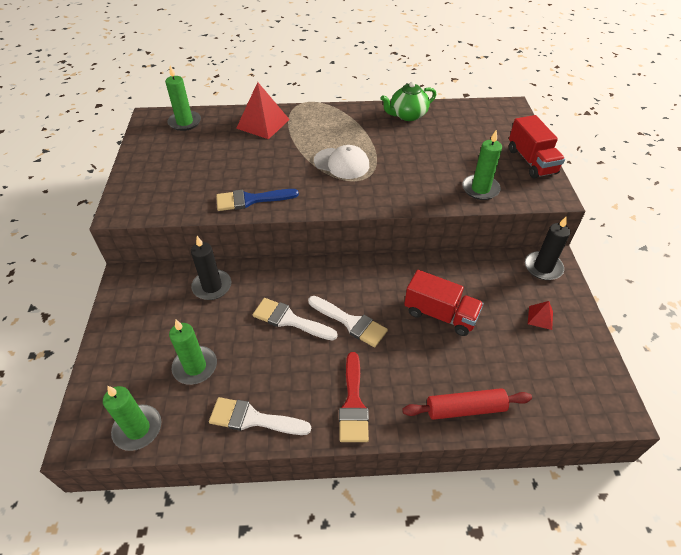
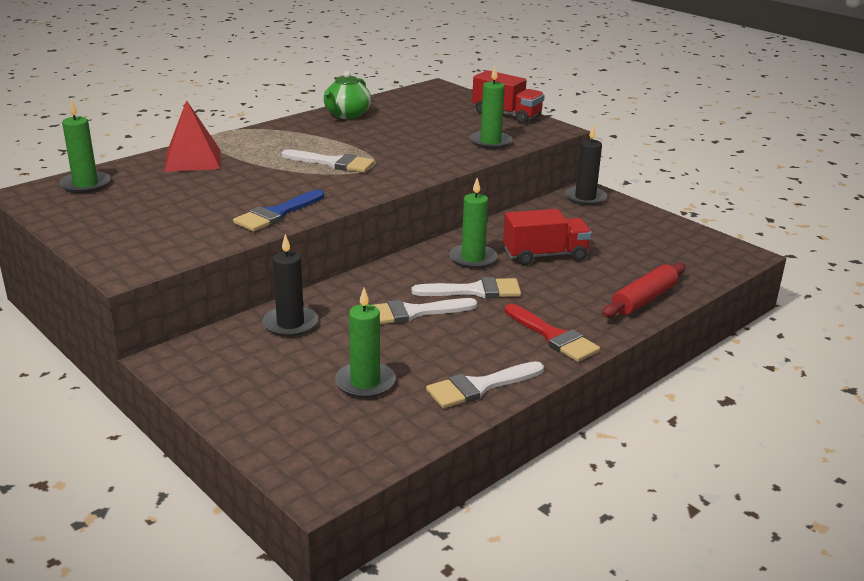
camera: 40 degrees left, 20 degrees down
green candle [103,386,162,451] -> green candle moved to [449,178,497,269]
white cap [314,145,369,179] -> white brush [281,149,375,173]
red pyramid [528,301,553,330] -> none

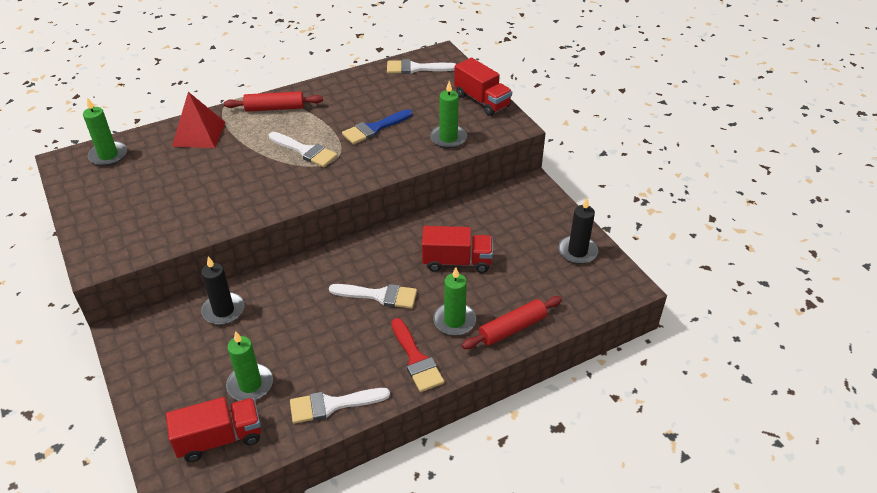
camera: 15 degrees right, 15 degrees up
blue brush [233,190,324,232] -> blue brush moved to [342,109,412,144]
green teapot [324,71,371,119] -> none
white brush [373,298,477,324] -> white brush moved to [387,59,456,74]
green candle [449,178,497,269] -> green candle moved to [433,267,476,336]
black candle [565,124,607,206] -> black candle moved to [558,198,598,264]
none -> red truck [166,397,261,462]
none -> red rolling pin [224,91,323,112]

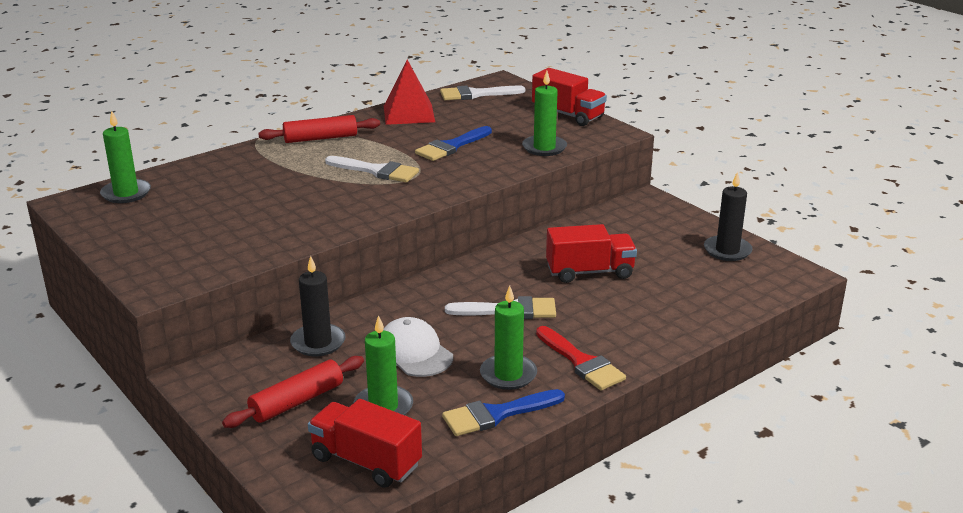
camera: 10 degrees left, 15 degrees down
red truck [166,397,261,462] -> red truck turned 120 degrees counterclockwise [308,399,422,488]
red pyramid [172,92,226,148] -> red pyramid moved to [384,60,435,125]
white brush [290,388,390,424] -> blue brush [442,389,565,436]
green candle [433,267,476,336] -> green candle moved to [480,286,537,390]
red rolling pin [462,296,562,349] -> red rolling pin moved to [222,356,364,428]
none -> white cap [383,317,453,377]

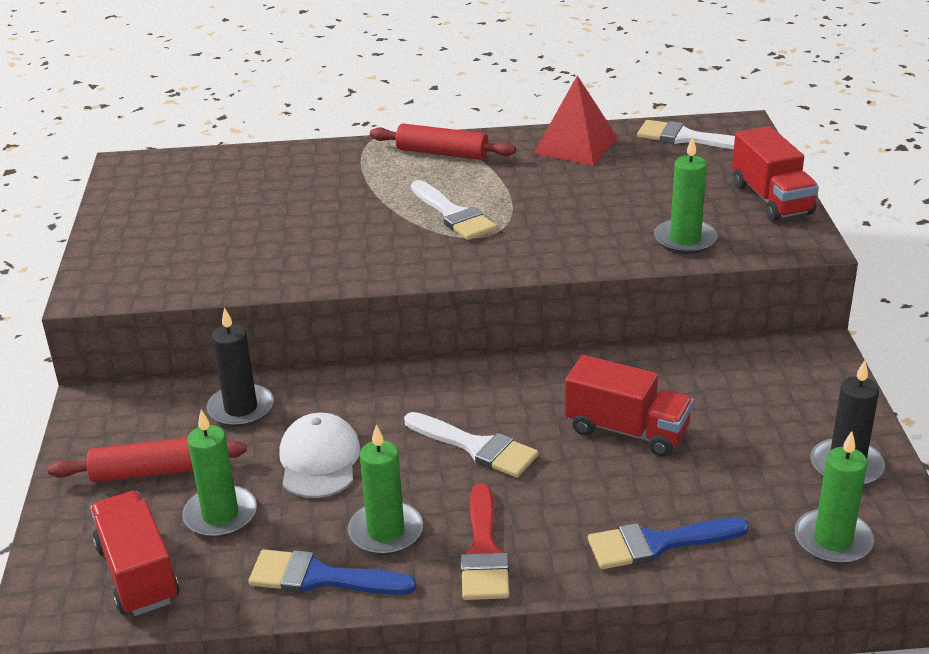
camera: 35 degrees right, 5 degrees up
green candle [100,111,151,203] -> green candle moved to [795,431,874,564]
blue brush [415,126,492,161] -> blue brush moved to [588,517,749,569]

